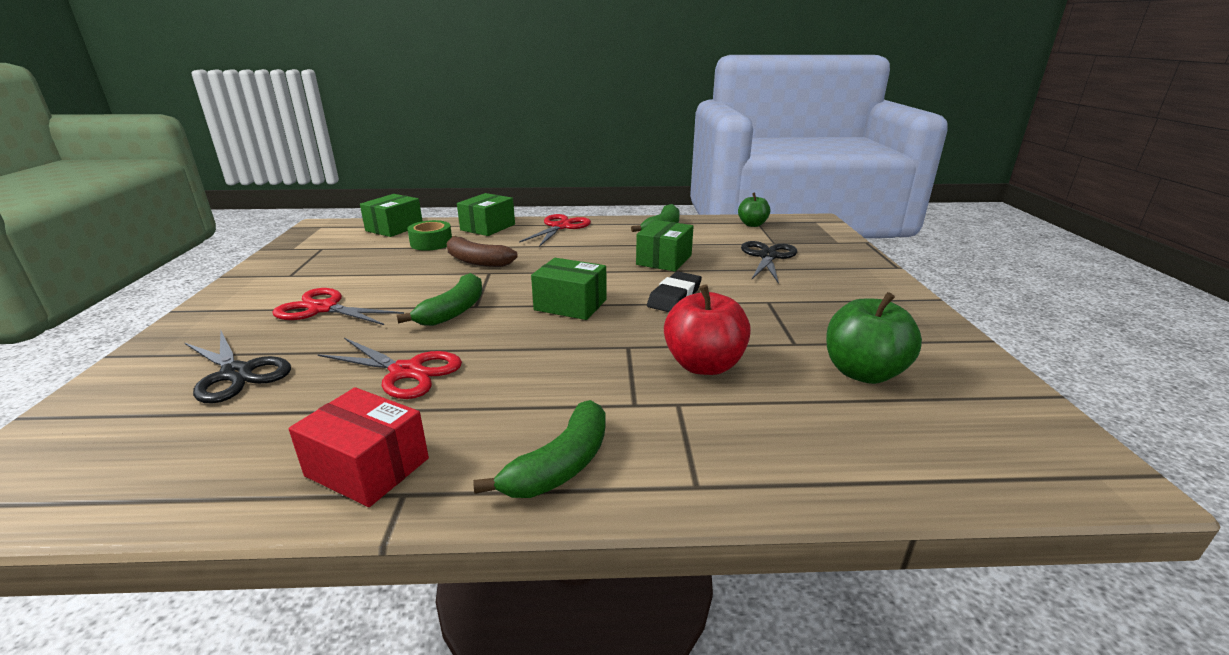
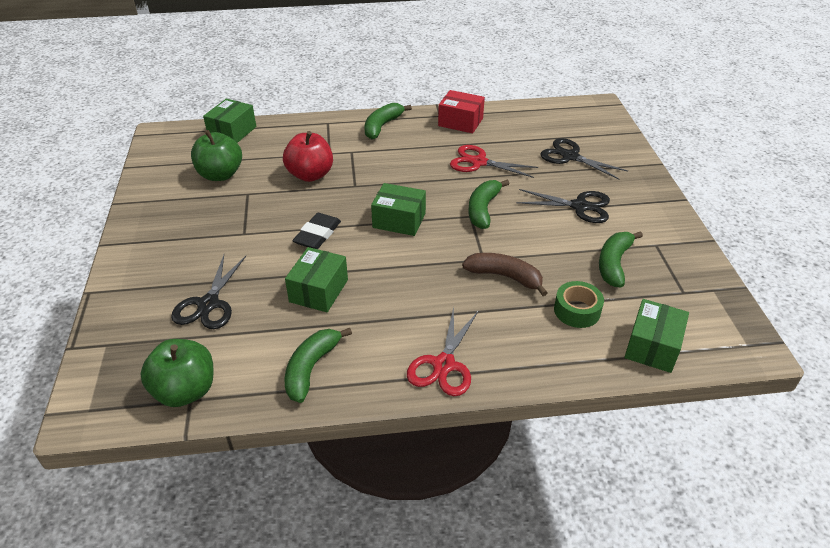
camera: 175 degrees right, 15 degrees up
red scissors [272,288,404,325] -> black scissors [516,189,610,223]
green box [457,193,515,236] -> green box moved to [203,99,256,143]
green apple [738,192,770,227] -> green apple [140,339,213,407], size x1.59
none -> green banana [599,231,643,287]

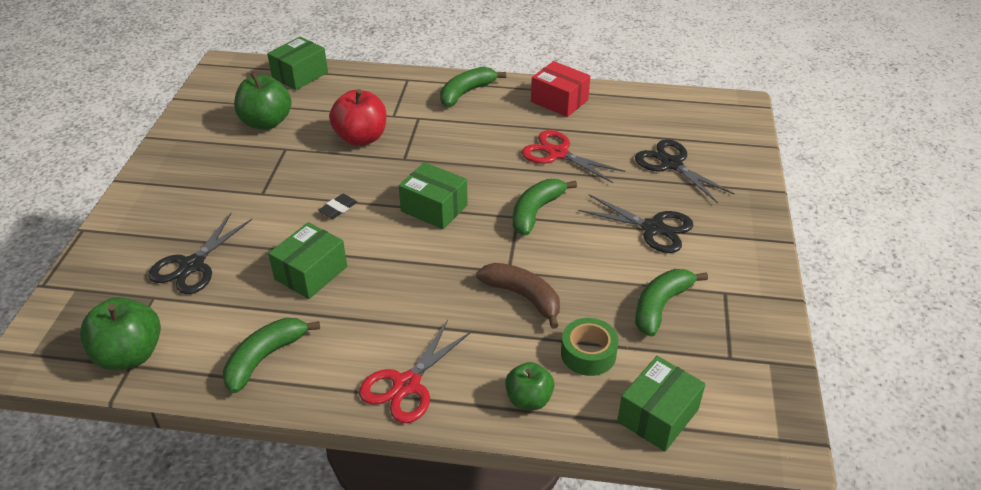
camera: 15 degrees right, 0 degrees up
black eraser [292,213,341,249] -> black eraser [318,194,357,219], size x0.60
none -> green apple [505,362,554,410]

